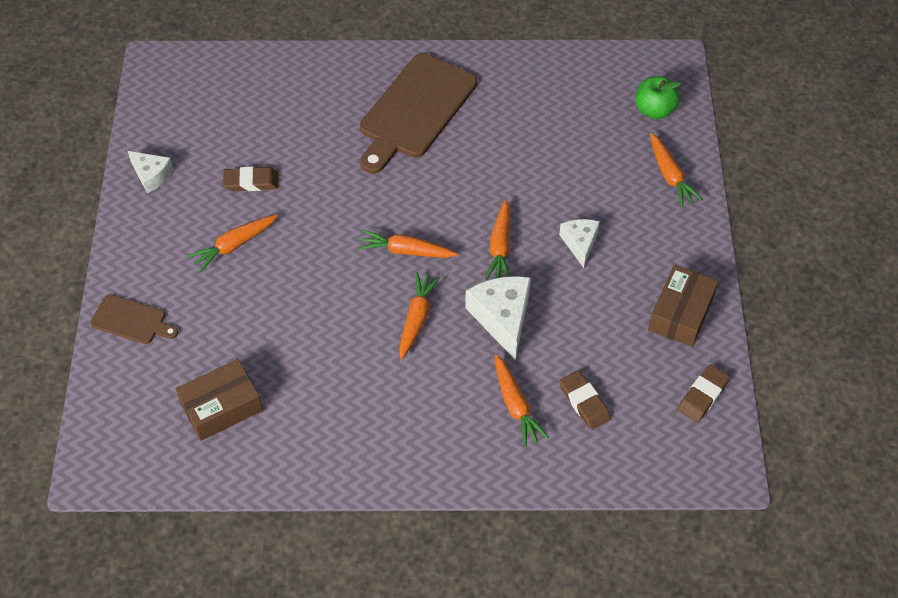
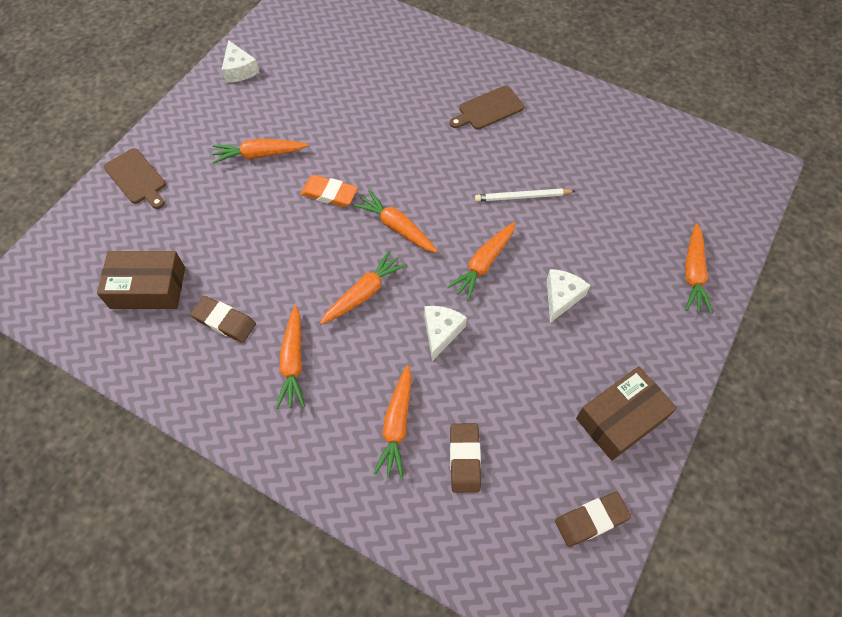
camera: 30 degrees right, 5 degrees up
brown eraser [223,167,278,191] -> brown eraser moved to [190,296,256,343]
brown cutting board [360,53,477,174] -> brown cutting board [450,86,524,130], size x0.50
white cheese [465,276,531,360] -> white cheese [424,306,467,361], size x0.61
green apple [635,76,681,119] -> none
none -> orange carrot [276,305,305,409]
none -> orange eraser [301,175,358,207]
none -> white pencil [475,188,575,202]

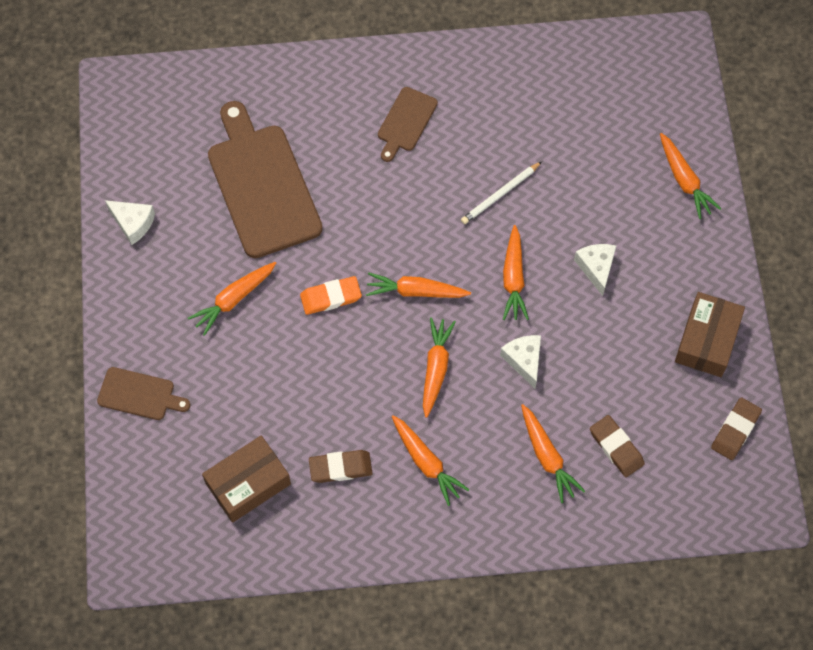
camera: 35 degrees left, 5 degrees up
none -> brown cutting board [208,101,323,258]

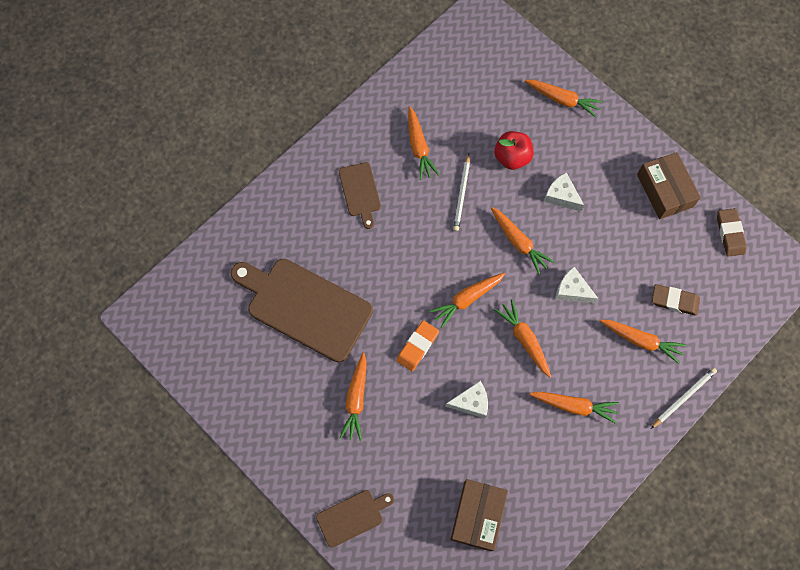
camera: 40 degrees left, 5 degrees up
white cheese [105,200,155,245] -> white cheese moved to [445,381,488,418]
brown eraser [309,450,373,483] -> none
none -> orange carrot [408,106,439,180]
none -> red apple [494,131,533,170]
none -> white pencil [651,368,717,429]

